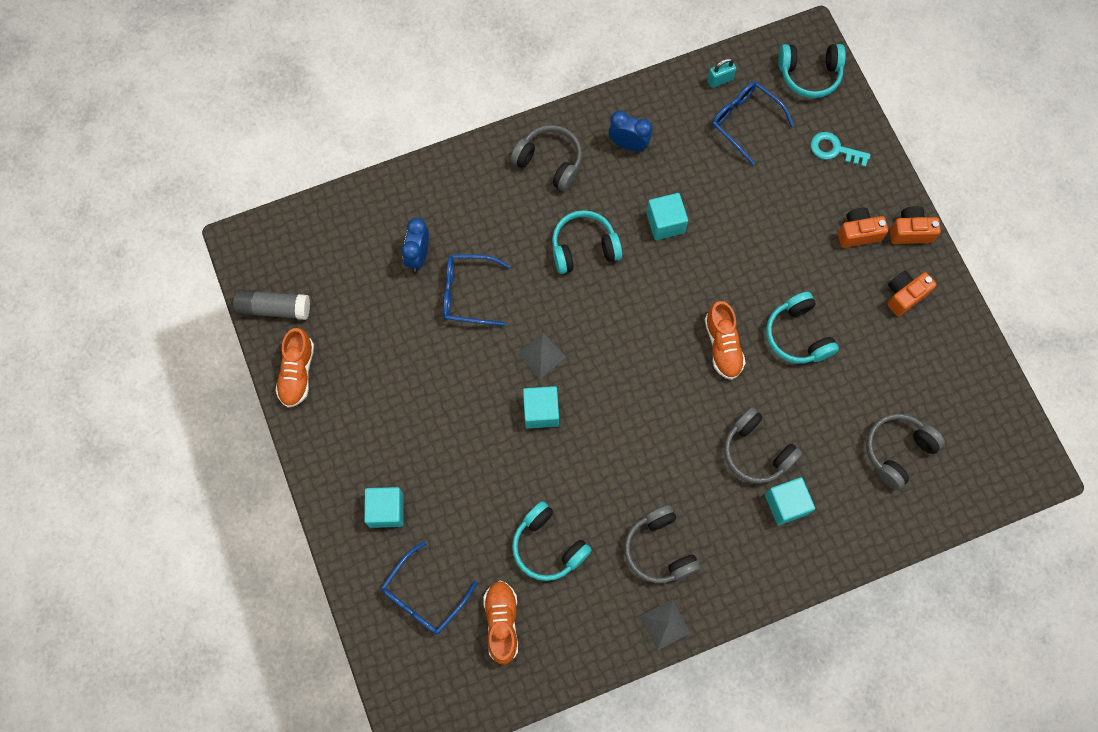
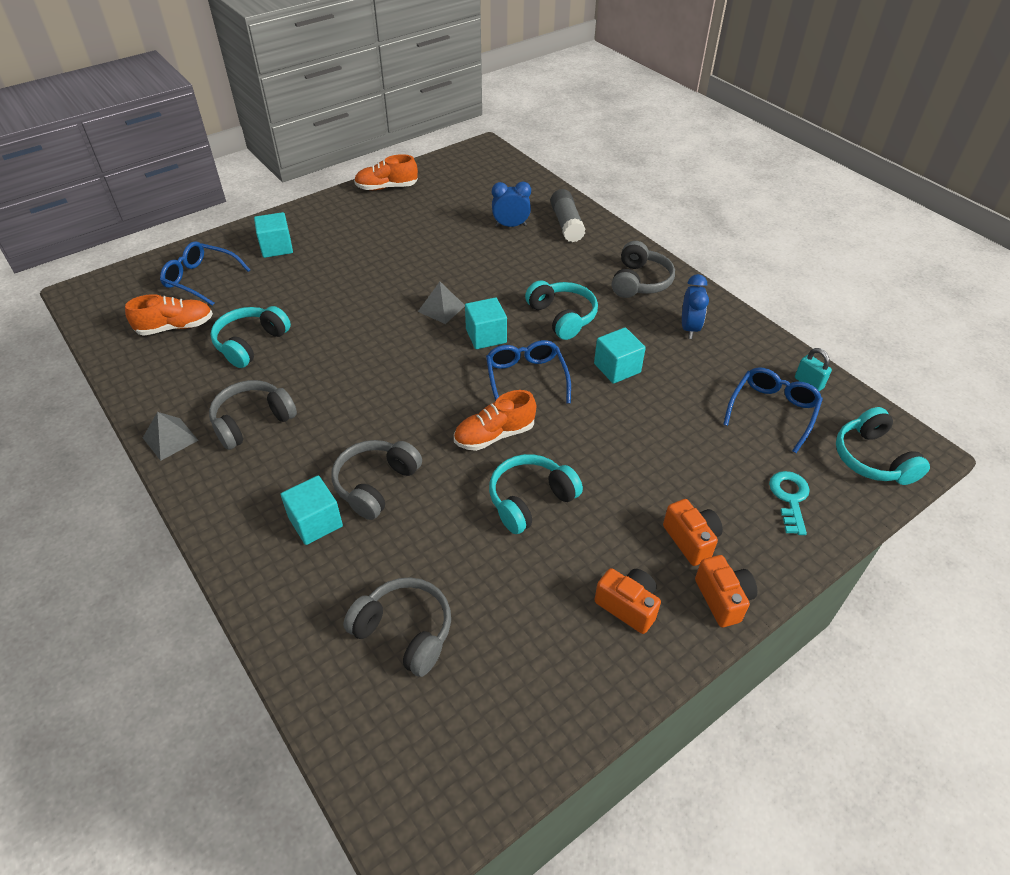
camera: 75 degrees right, 25 degrees down
grey glue stick [233,289,310,320] -> grey glue stick moved to [550,189,585,242]
blue glasses [443,254,510,326] -> blue glasses moved to [486,340,571,404]
turquoise cube [523,386,559,429] -> turquoise cube moved to [465,297,507,349]

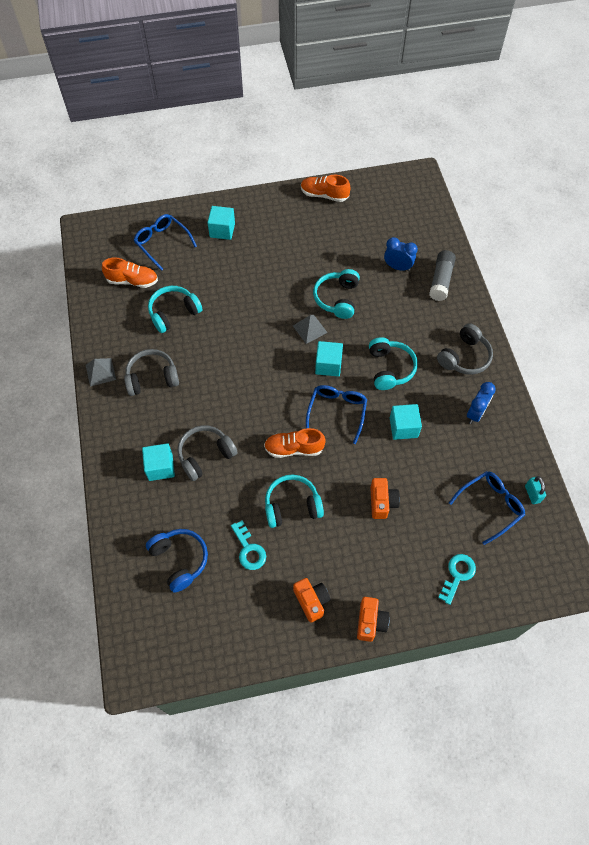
camera: 25 degrees right, 15 degrees up
grey headphones [343,577,451,677] -> blue headphones [146,529,208,593]
orange camera [663,499,723,566] -> orange camera moved to [370,478,400,519]
turquoise headphones [836,407,930,485] -> turquoise headphones moved to [313,269,360,319]
none -> turquoise key [231,520,266,570]

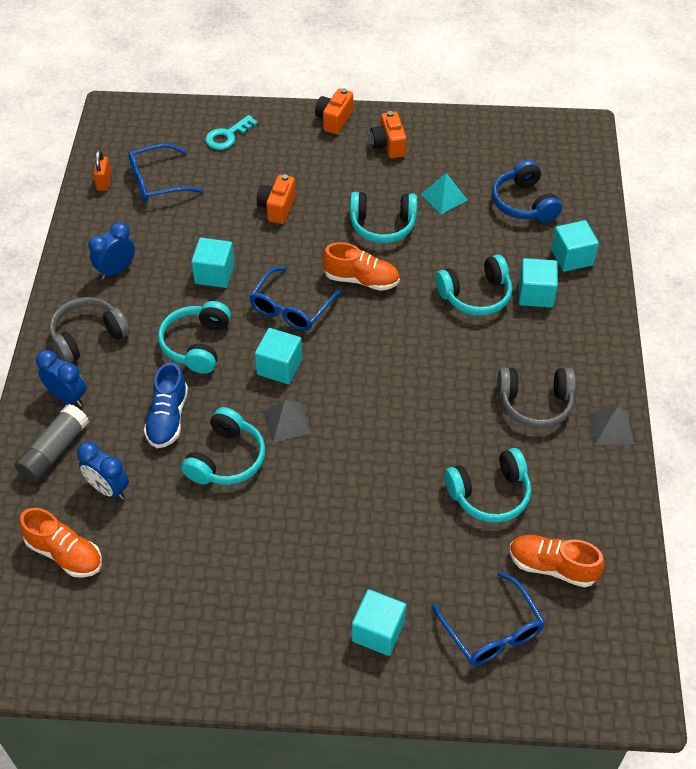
camera: 165 degrees left, 10 degrees down
grey headphones [177,425,238,481] -> turquoise headphones [436,255,512,316]
turquoise key [231,520,266,570] -> turquoise pyramid [420,173,468,214]
orange shoe [301,175,350,202] -> orange shoe moved to [20,508,102,578]
turquoise padlock [525,476,546,504] -> orange padlock [93,150,111,191]
none -> blue clock [36,350,86,406]
none -> blue shoe [144,362,188,448]
none -> turquoise cube [551,220,599,272]

